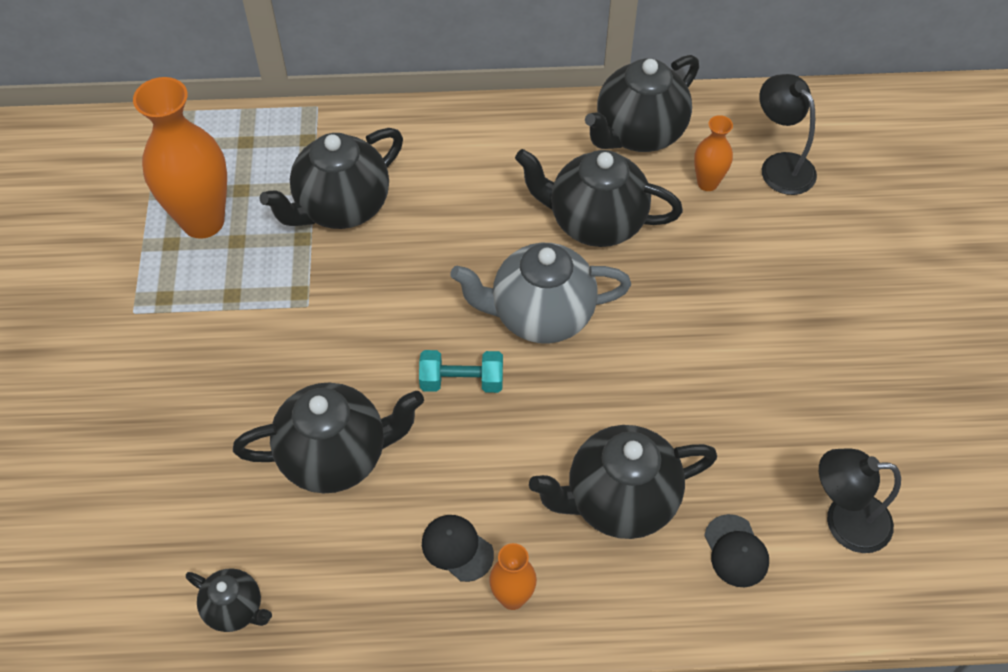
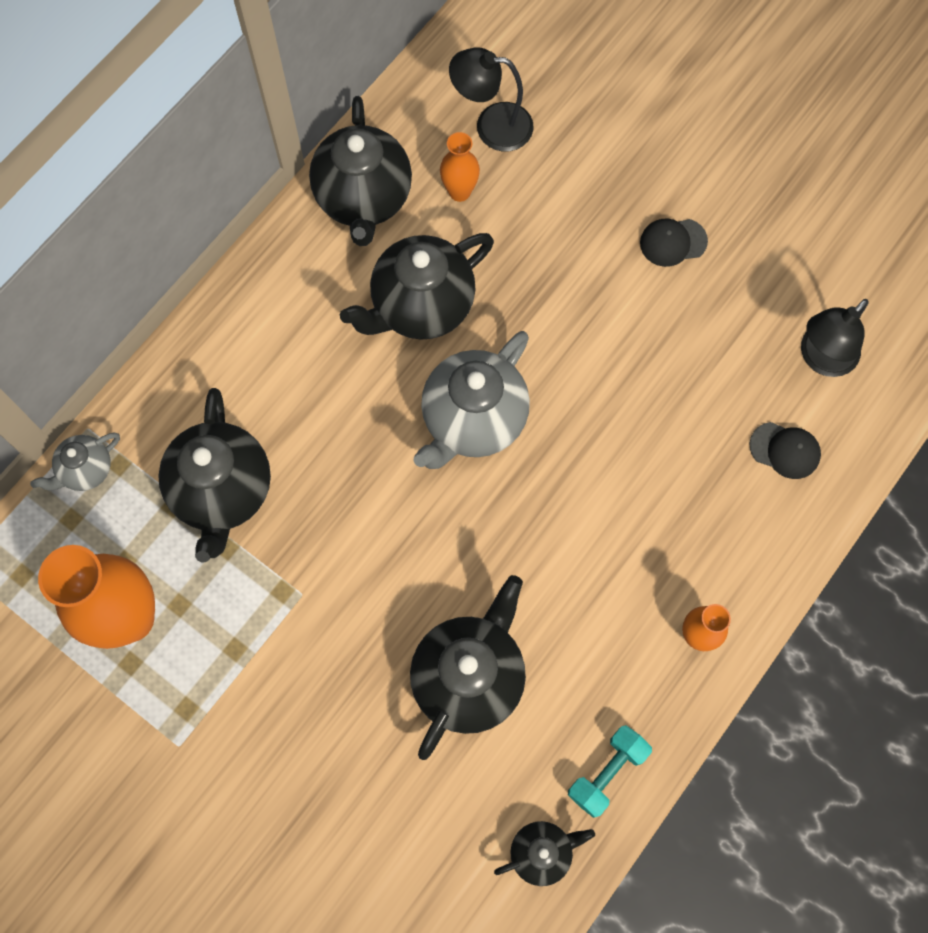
camera: 50 degrees left, 15 degrees up
turquoise dumbbell [419,350,503,393] -> turquoise dumbbell moved to [568,725,652,818]
black cap [422,515,494,582] -> black cap moved to [640,218,708,267]
black teapot [529,425,717,539] -> none
none -> grey teapot [30,433,120,491]

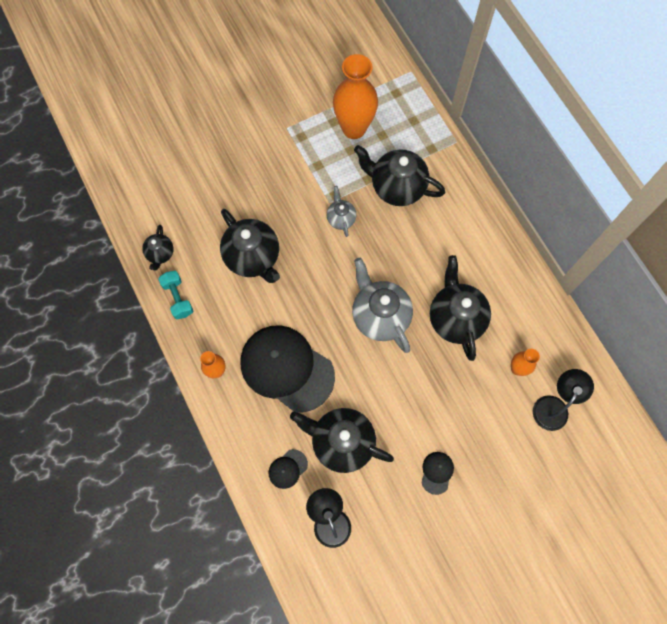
camera: 115 degrees right, 0 degrees up
grey teapot [30,433,120,491] -> grey teapot moved to [327,186,357,237]
black teapot [309,96,412,246] -> black teapot moved to [290,408,394,473]
none -> black cap [241,325,335,412]

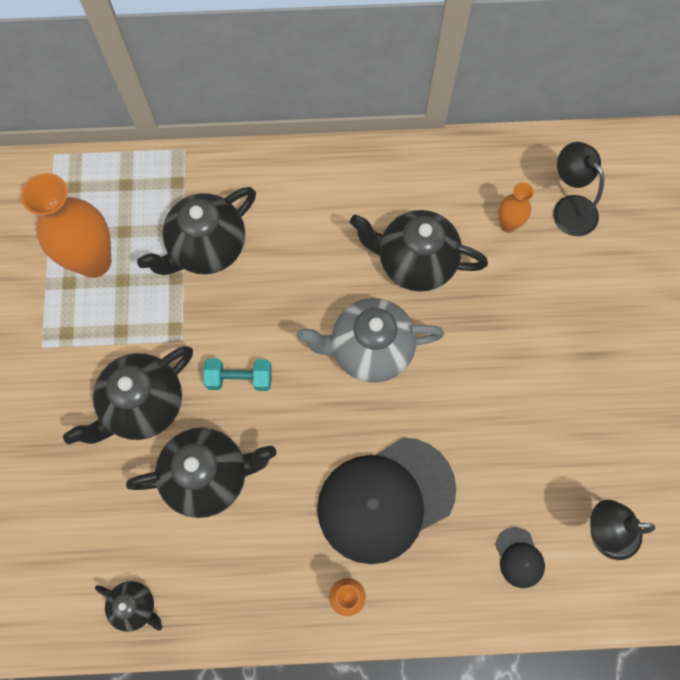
camera: 65 degrees left, 0 degrees up
turquoise dumbbell [158,271,193,319] -> turquoise dumbbell moved to [203,358,272,391]
black teapot [290,408,394,473] -> black teapot moved to [63,346,193,444]
grey teapot [327,186,357,237] -> none
black cap [421,452,454,495] -> none

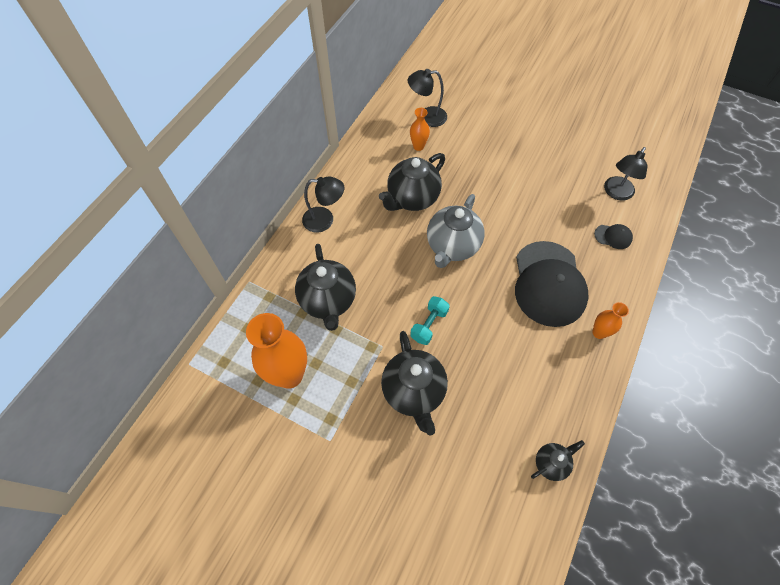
camera: 60 degrees left, 10 degrees down
black teapot [126,427,277,518] -> none
none -> black lamp [302,176,344,233]

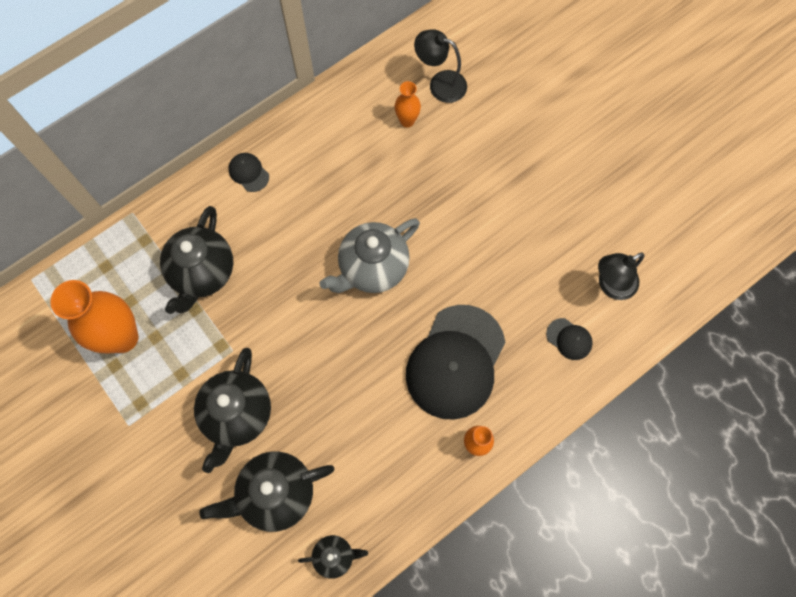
camera: 25 degrees right, 10 degrees up
black lamp [302,176,344,233] -> black cap [229,153,269,192]
black teapot [379,153,445,211] -> black teapot moved to [199,451,334,532]
turquoise dumbbell [410,296,450,345] -> none

